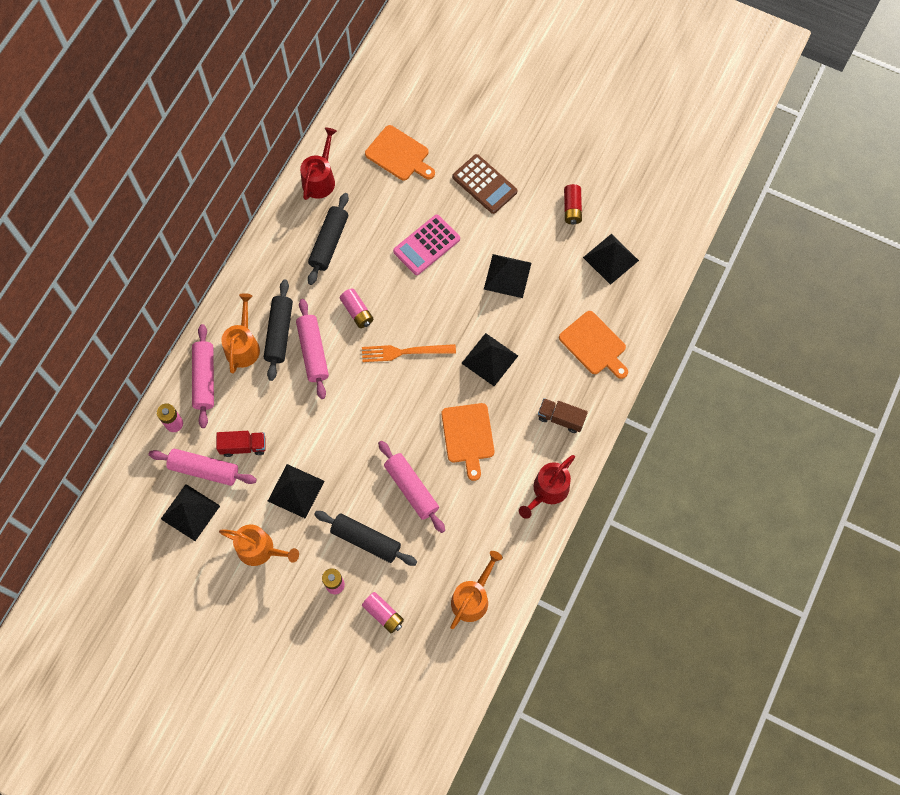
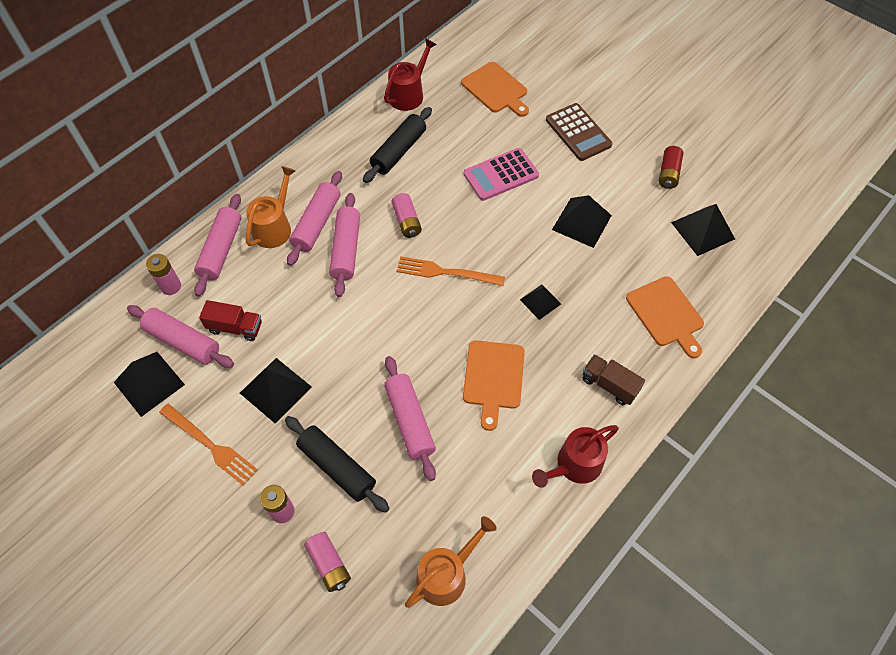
camera: 15 degrees right, 10 degrees down
orange watering can [219,525,299,566] -> orange fork [159,404,258,486]
black rolling pin [264,279,293,381] -> pink rolling pin [287,171,342,266]
black pyramid [461,333,518,386] -> black pyramid [520,284,561,320], size x0.62

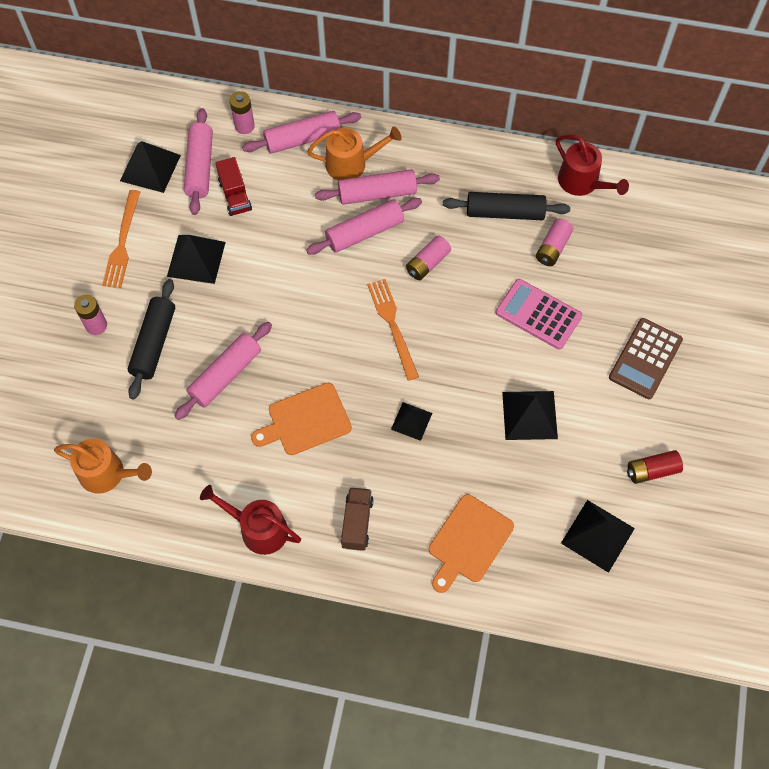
camera: 60 degrees right, 5 degrees up
pink battery [304,532,351,592] -> pink battery moved to [536,219,573,266]
red watering can [384,38,437,111] -> red watering can turned 45 degrees clockwise [556,135,629,196]
orange cutting board [461,62,529,117] -> none

